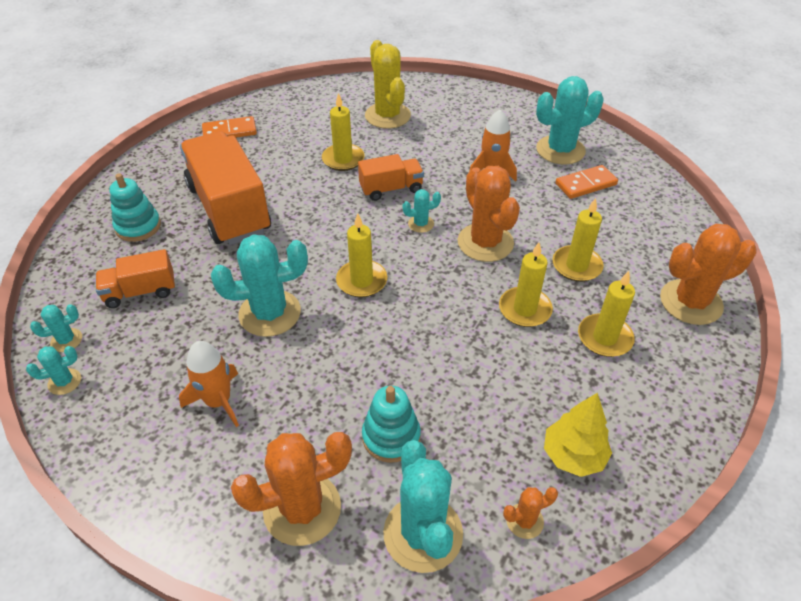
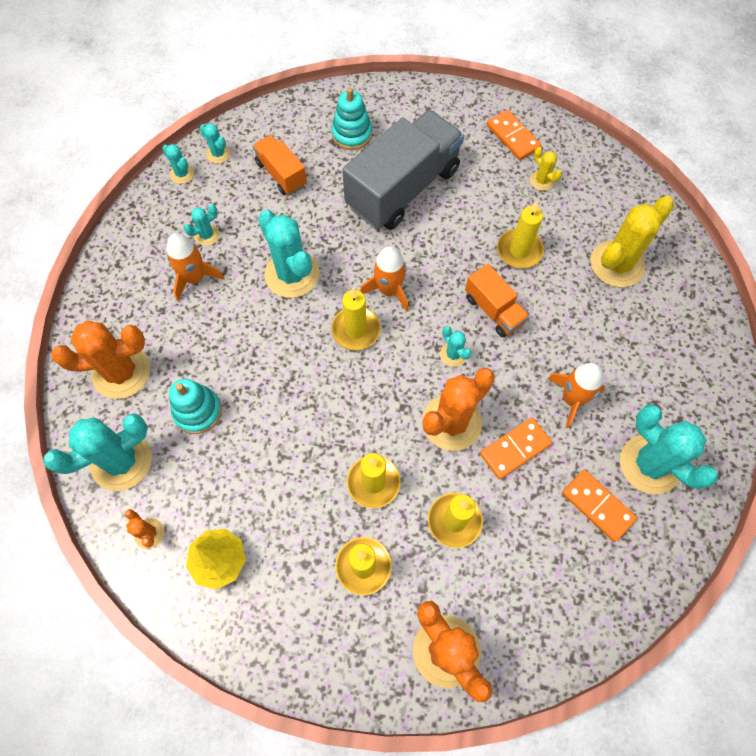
camera: 70 degrees right, 20 degrees up
orange truck [180,131,271,245] -> grey truck [342,110,464,230]
orange cactus [231,432,352,546] -> orange cactus turned 60 degrees counterclockwise [51,321,150,399]
none -> turquoise cactus [184,204,220,246]
none -> orange rocket [360,246,409,312]
none -> orange domino [480,417,552,479]
none -> yellow cactus [530,147,562,191]

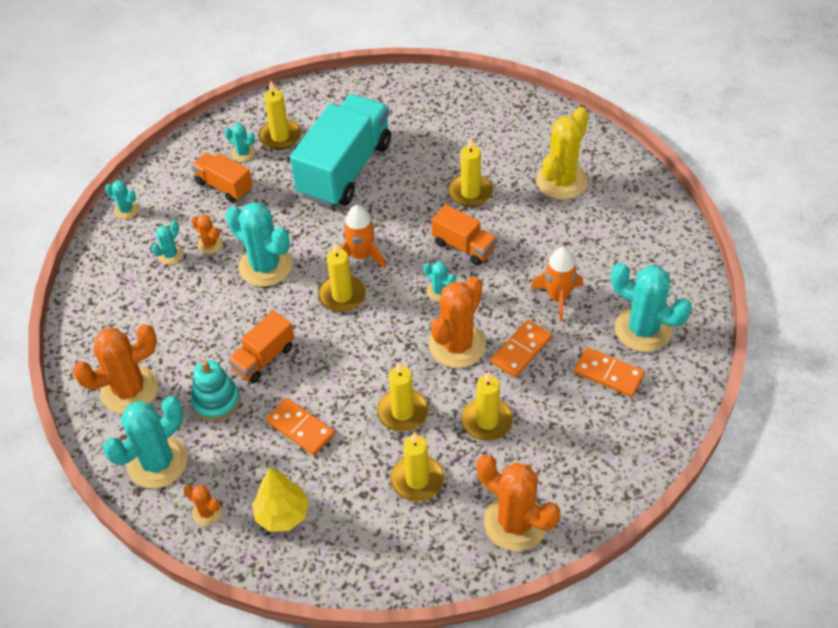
camera: 15 degrees left, 15 degrees down
orange rocket [166,233,225,301] -> none
turquoise cactus [200,123,230,164] -> turquoise cactus moved to [224,124,255,162]
turquoise stacking toy [331,88,372,150] -> yellow candle [259,81,301,150]
grey truck [342,110,464,230] -> turquoise truck [290,94,391,207]
orange domino [487,110,541,160] -> orange domino moved to [266,398,335,455]
yellow cactus [530,147,562,191] -> none
none -> orange cactus [191,215,223,254]
none -> orange truck [228,311,294,383]

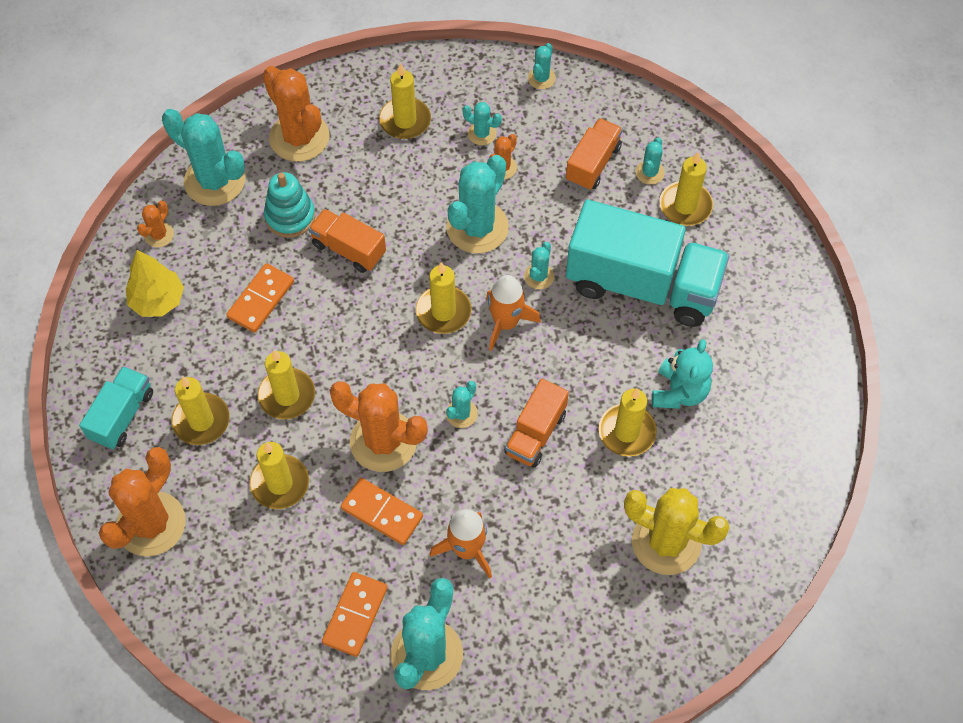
camera: 80 degrees right, 10 degrees up
none -> turquoise truck [79,366,153,449]
none -> yellow candle [379,63,431,139]
none -> turquoise cactus [524,242,554,289]
none -> turquoise teddy bear [652,339,713,409]

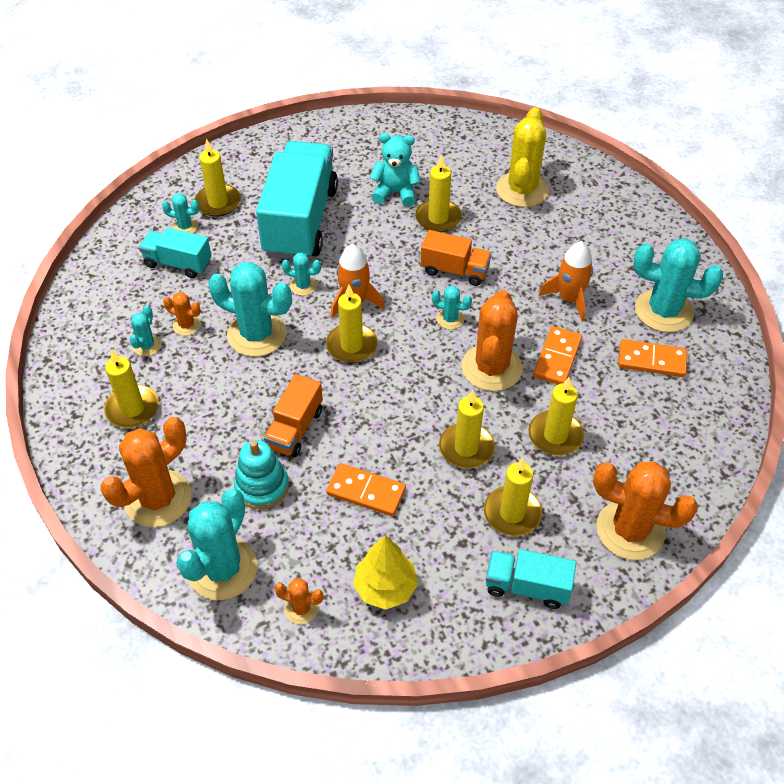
camera: 100 degrees left, 10 degrees down
turquoise cactus [528,43,556,89] -> none
orange truck [566,118,623,190] -> turquoise truck [139,228,212,278]

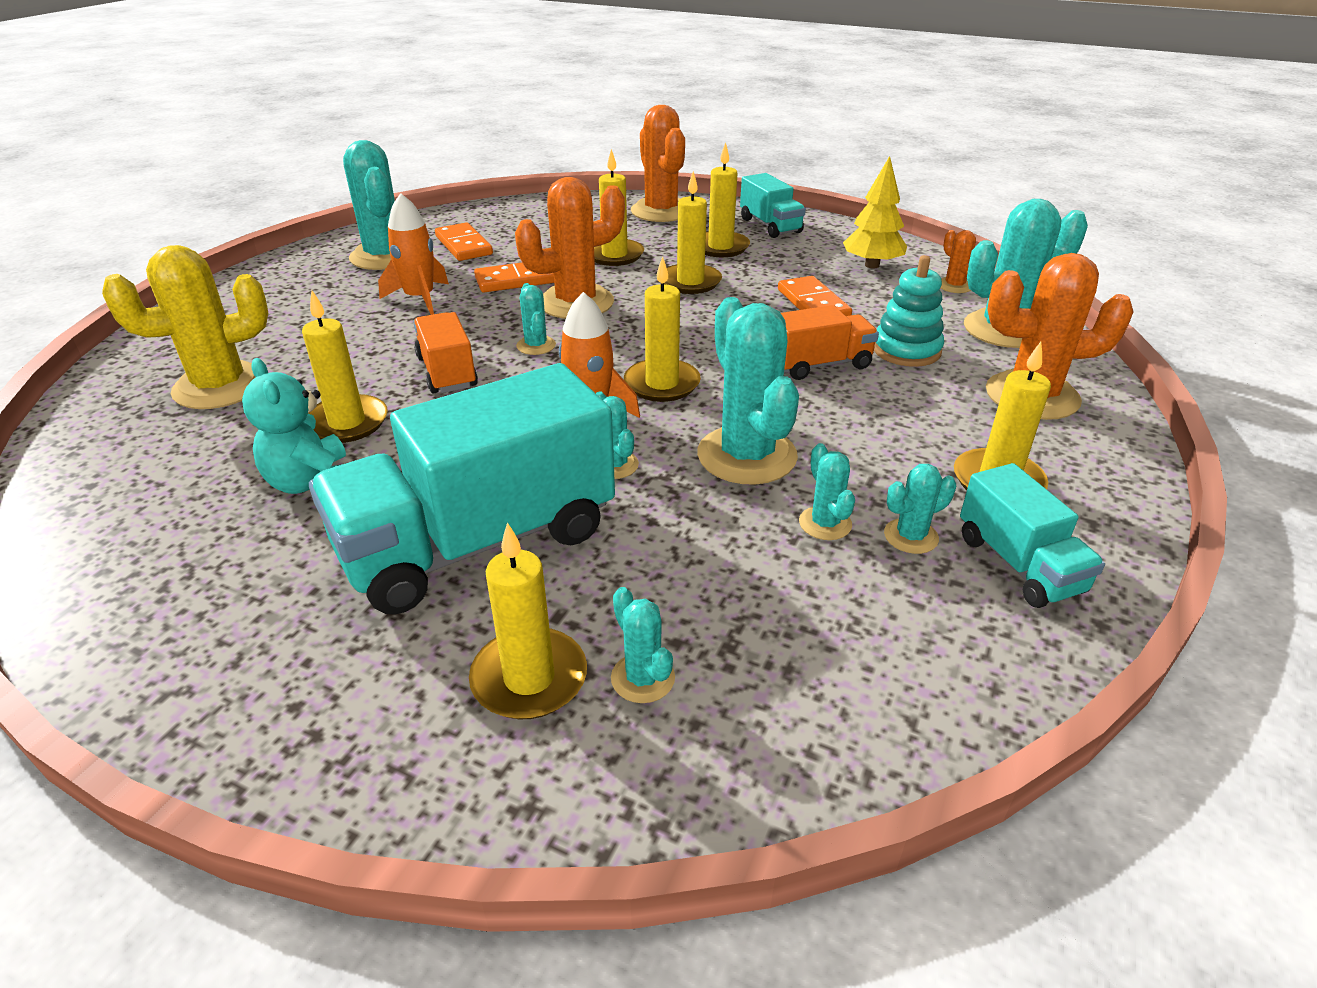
camera: 130 degrees left, 15 degrees down
turquoise truck [139,228,212,278] -> turquoise truck moved to [960,463,1105,608]
orange cactus [163,292,201,336] -> turquoise cactus [799,443,855,540]

